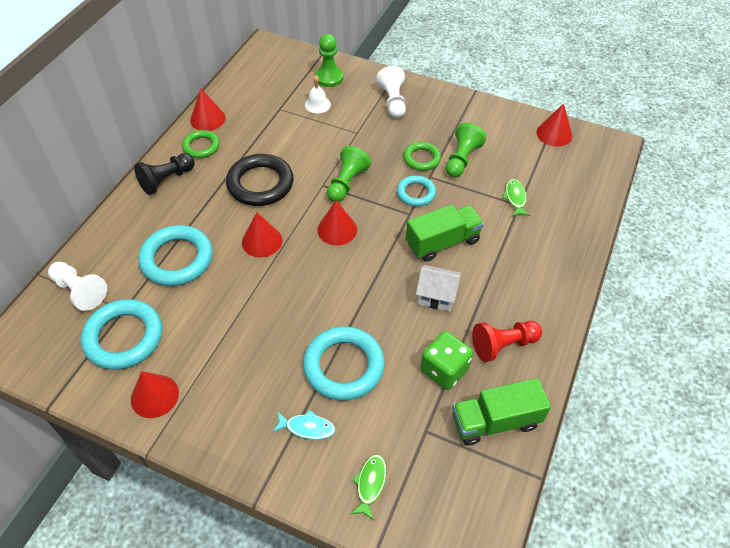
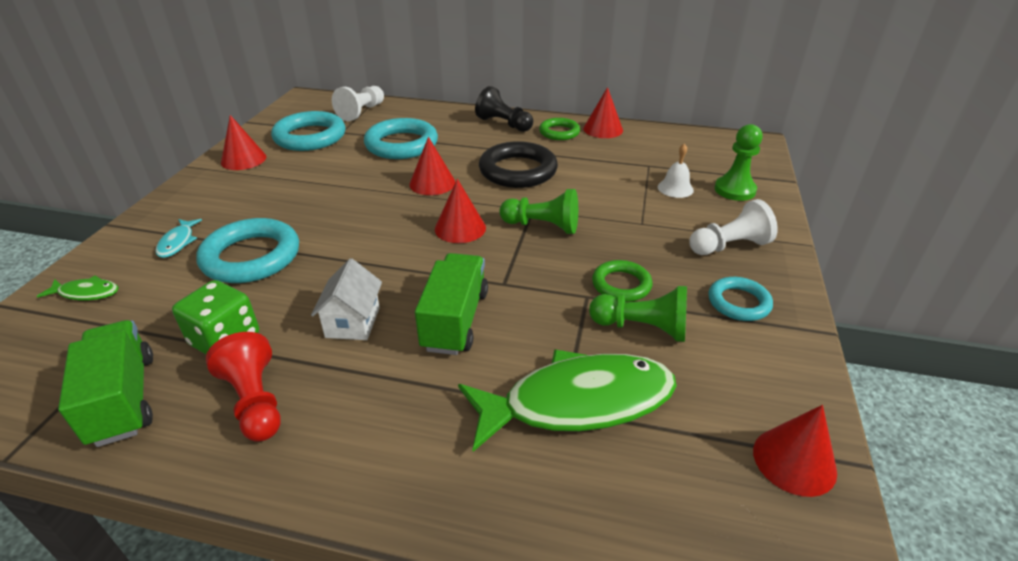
camera: 80 degrees right, 15 degrees down
turquoise ring [397,175,436,206] -> turquoise ring moved to [708,277,773,321]
green truck [406,205,484,262] -> green truck turned 135 degrees counterclockwise [415,253,488,355]
green fish [502,179,530,217] -> green fish [458,349,677,452], size x2.35

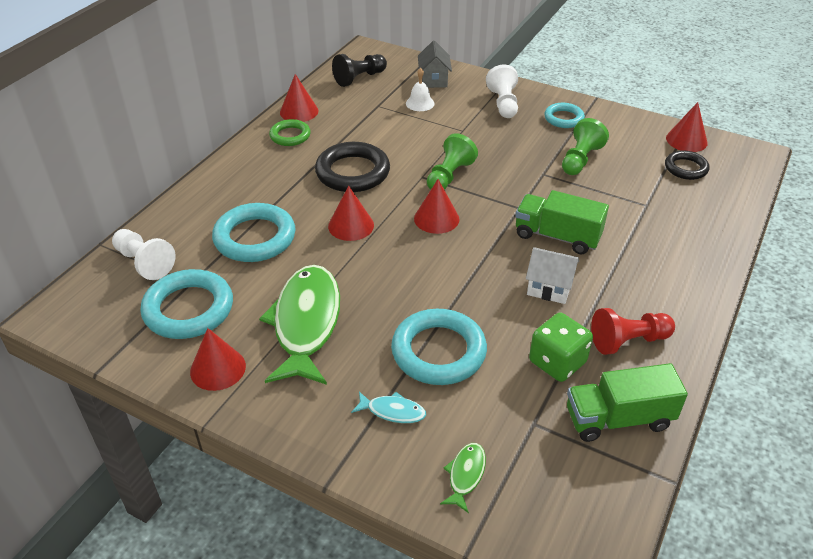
camera: 75 degrees left, 5 degrees up
green fish [458,349,677,452] -> green fish moved to [259,265,340,385]
black pawn [475,86,533,132] -> black pawn moved to [332,54,387,87]
green ring [592,260,652,302] -> none
green pawn [714,124,763,201] -> grey house [418,40,452,88]
none -> black ring [665,151,710,180]

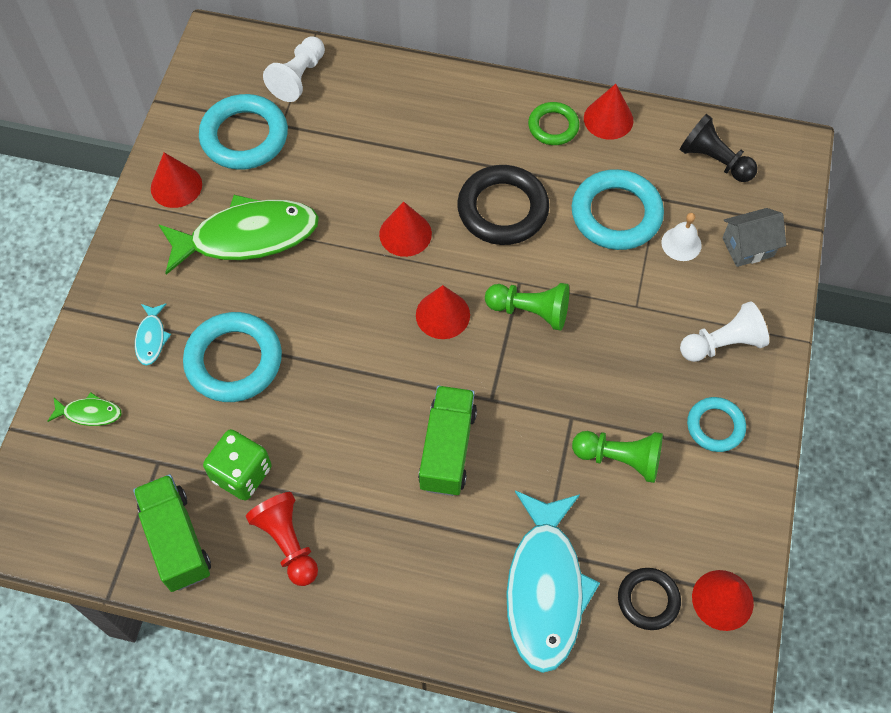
camera: 75 degrees right, 20 degrees up
turquoise ring [212,203,296,262] -> turquoise ring moved to [572,169,664,250]
white house [526,247,579,304] -> none
none -> turquoise fish [506,490,600,673]

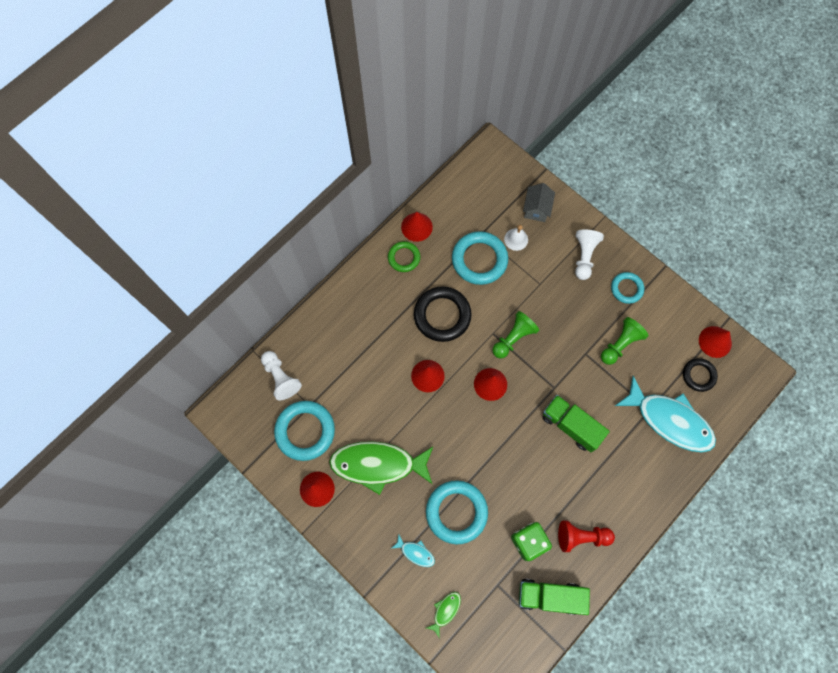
camera: 60 degrees left, 10 degrees up
green fish [158,195,319,275] -> green fish turned 105 degrees counterclockwise [329,441,434,495]
black pawn [680,114,758,182] -> none

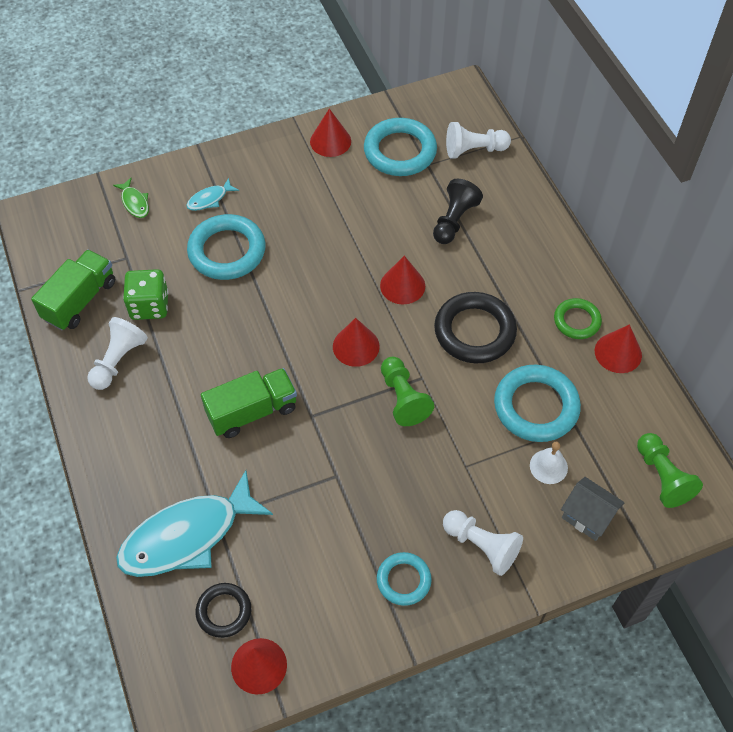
camera: 115 degrees right, 15 degrees down
green fish [329,441,434,495] -> none
red pawn [558,521,615,552] -> white pawn [87,317,148,390]
green pawn [601,317,649,365] -> green pawn moved to [637,433,703,508]
none -> black pawn [433,179,483,244]

